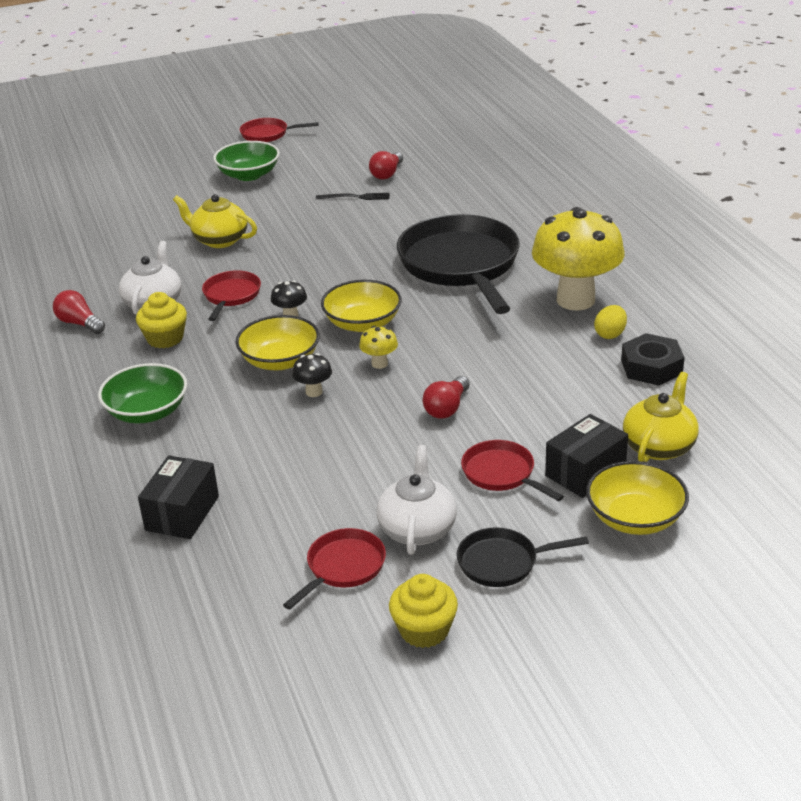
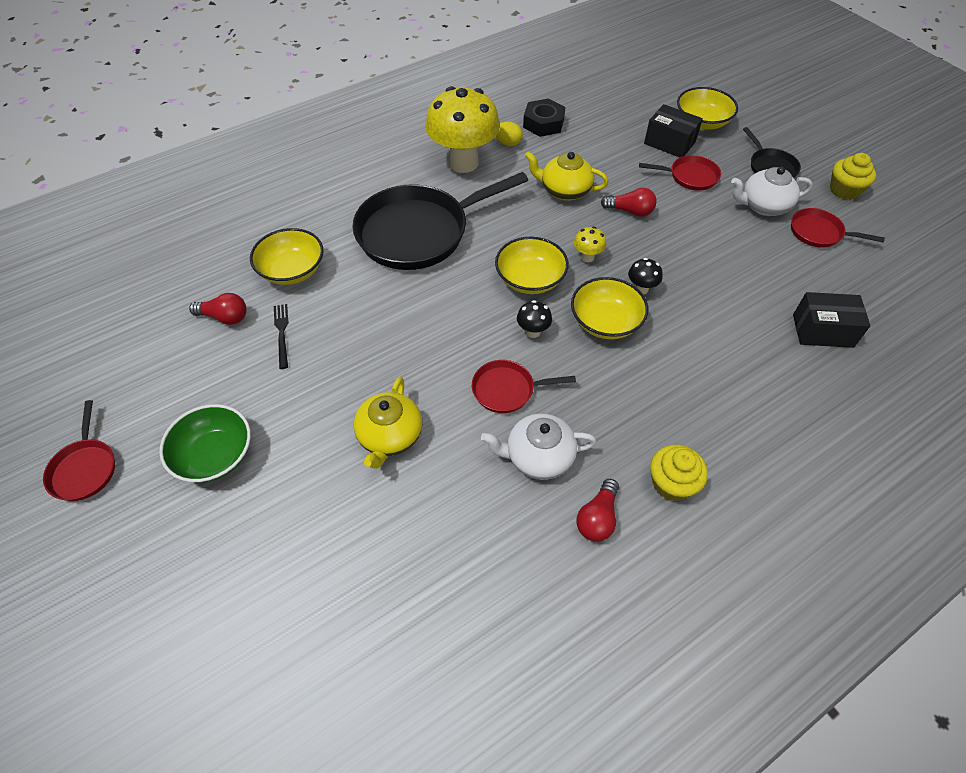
camera: 105 degrees left, 20 degrees up
green bowl [98,363,187,423] -> none
yellow cupcake [136,292,187,348] -> yellow cupcake moved to [650,445,708,501]
red pan [461,440,564,501] -> red pan turned 120 degrees counterclockwise [639,155,721,191]
yellow teapot [623,372,699,462] -> yellow teapot moved to [525,152,609,201]
none -> yellow bowl [250,228,323,285]

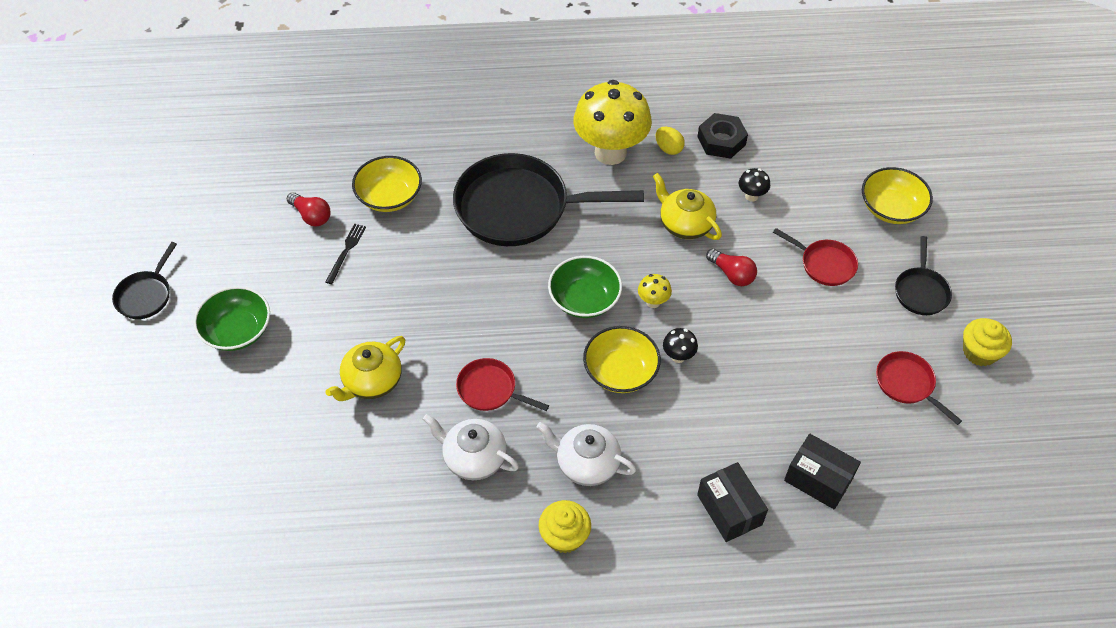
camera: 30 degrees right, 0 degrees up
red pan [43,400,115,501] -> black pan [112,242,177,319]
yellow bowl [495,237,569,294] -> green bowl [548,256,622,318]
black mushroom [517,300,552,338] -> black mushroom moved to [739,168,770,202]
red light bulb [576,479,619,542] -> none
black box [644,104,703,158] -> black box moved to [697,462,768,542]
white teapot [731,167,813,216] -> white teapot moved to [536,422,636,486]

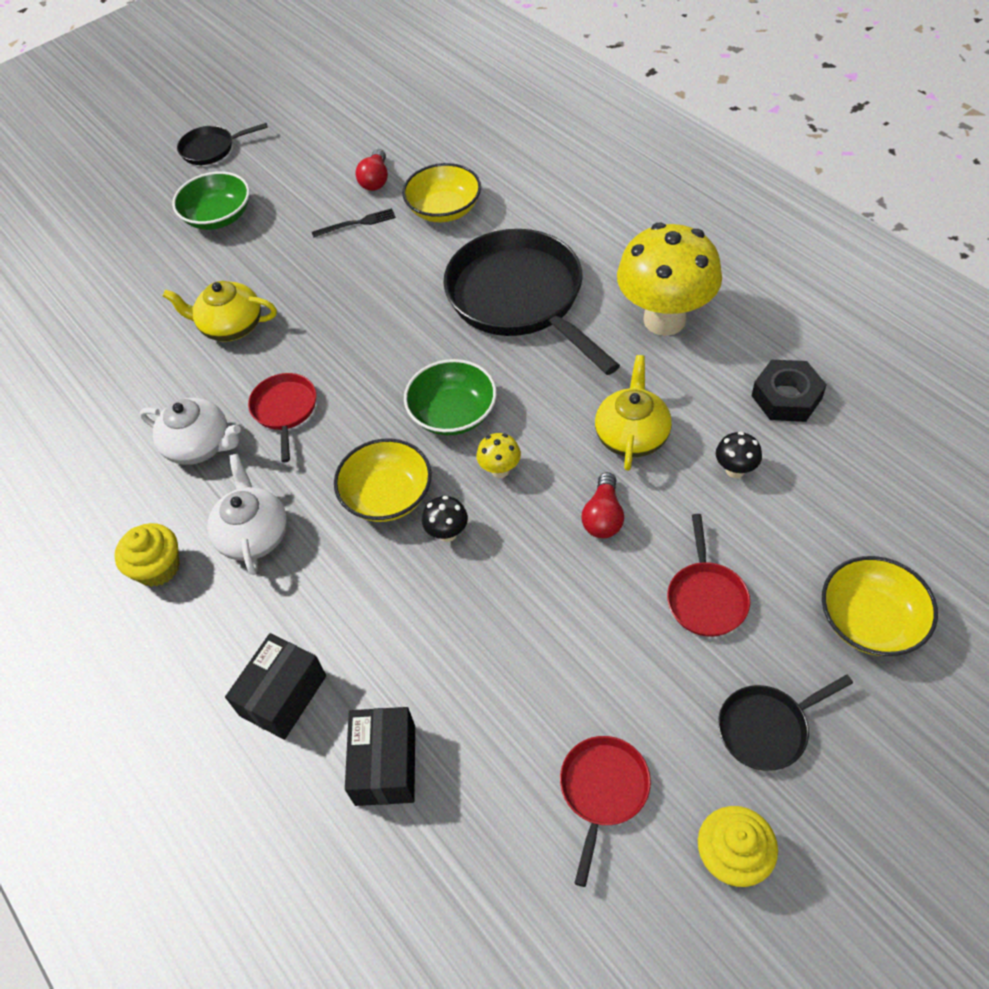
camera: 60 degrees right, 0 degrees up
white teapot [423,414,519,480] -> white teapot turned 120 degrees clockwise [139,398,241,465]
yellow egg [656,127,685,155] -> none

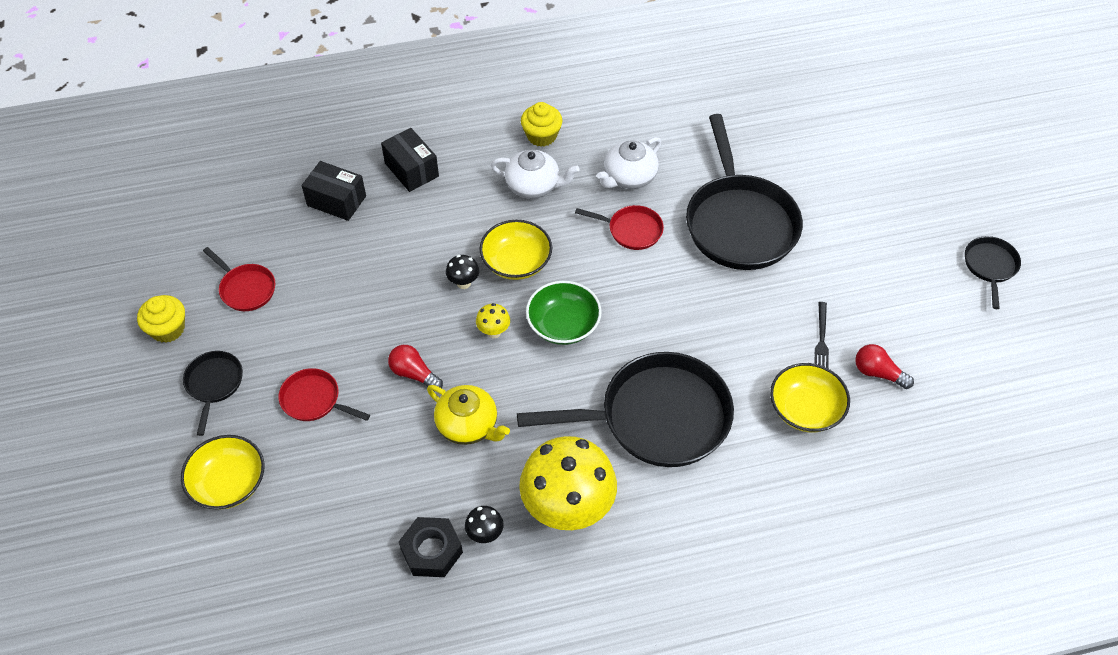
camera: 110 degrees right, 0 degrees up
yellow teapot [163,281,277,342] -> black pan [686,114,803,270]
green bowl [172,171,250,230] -> none
black mushroom [716,431,762,478] -> black mushroom moved to [465,506,504,543]

